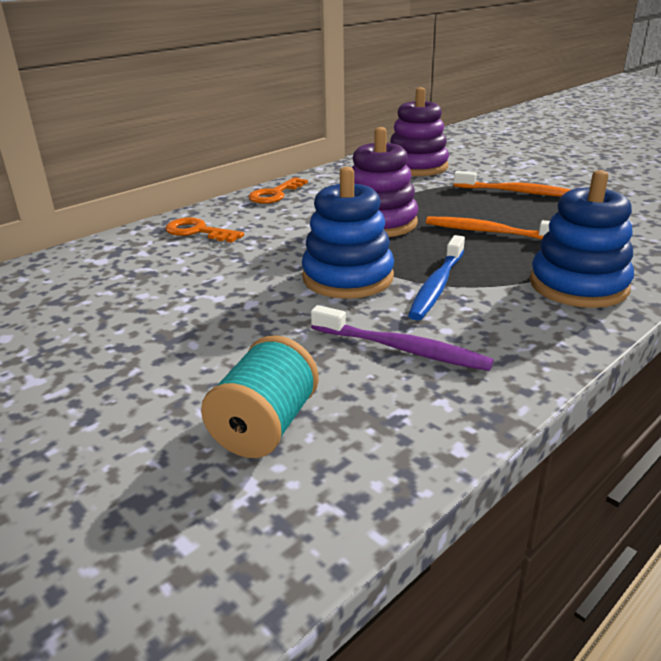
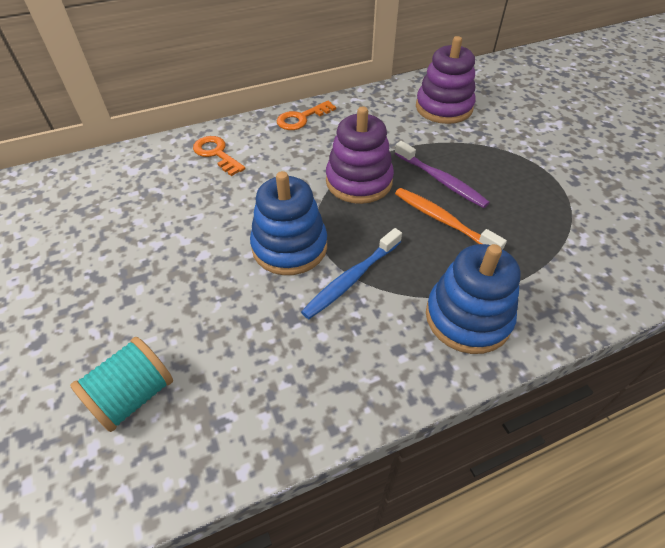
camera: 20 degrees right, 20 degrees up
purple toothbrush [311,305,494,371] -> purple toothbrush moved to [395,141,490,208]
orange toothbrush [453,171,571,197] -> none

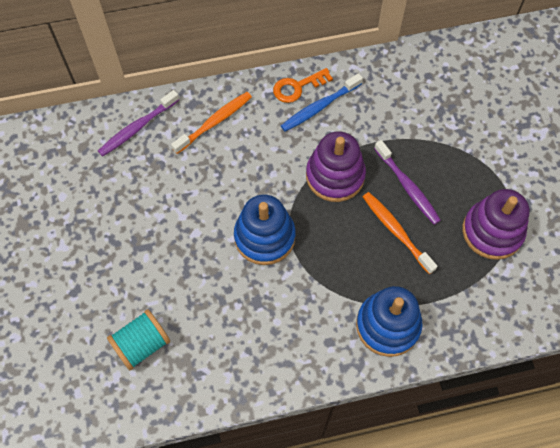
camera: 10 degrees right, 15 degrees up
orange key [193,136,246,176] -> orange toothbrush [171,92,252,154]
blue toothbrush [301,228,402,319] -> blue toothbrush moved to [281,73,363,132]
purple stacking toy [416,36,476,124] -> purple stacking toy moved to [463,189,530,260]
none -> purple toothbrush [98,90,179,157]

